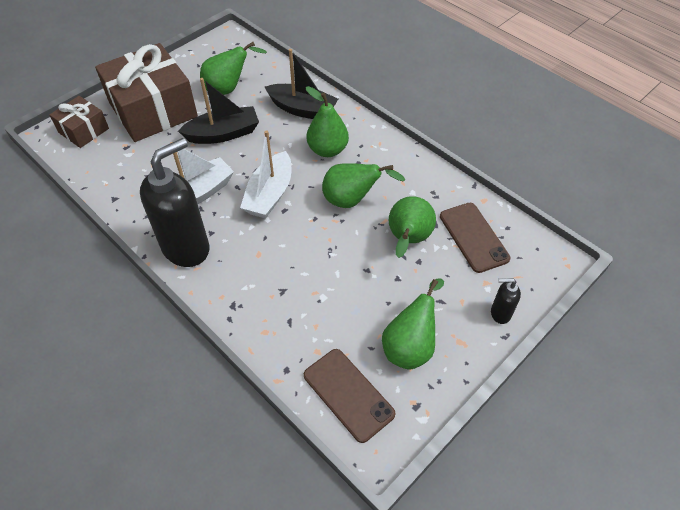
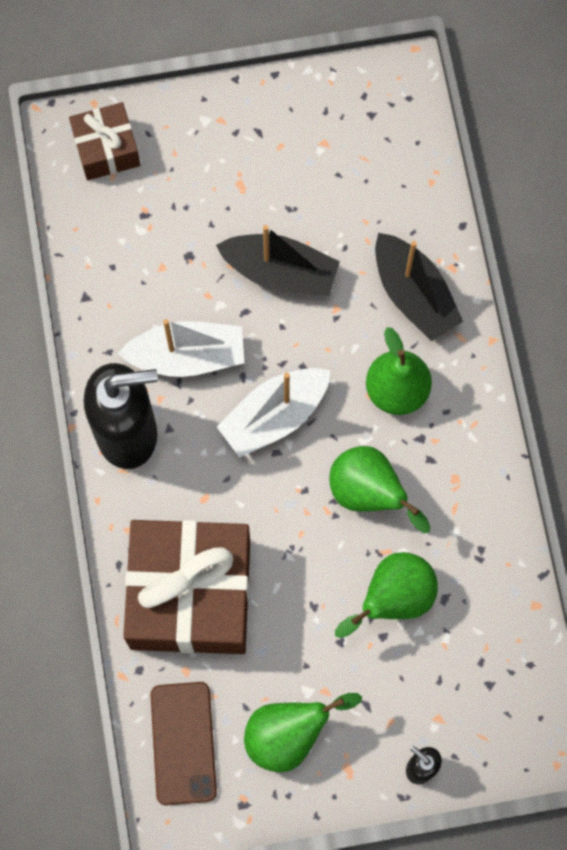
camera: 35 degrees right, 20 degrees up
brown gift [95,43,198,142] -> brown gift moved to [123,520,250,654]
green pear [200,42,267,95] -> none
brown phone [440,203,510,273] -> none

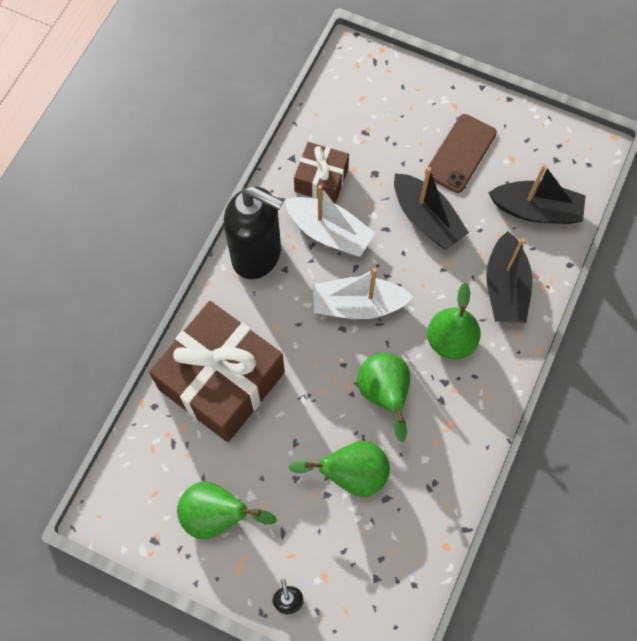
camera: 35 degrees right, 5 degrees down
brown gift [69,102,140,180] -> brown gift moved to [294,142,349,204]
brown phone [150,682,217,805] -> brown phone moved to [425,114,497,193]
none -> black boat [489,164,586,224]

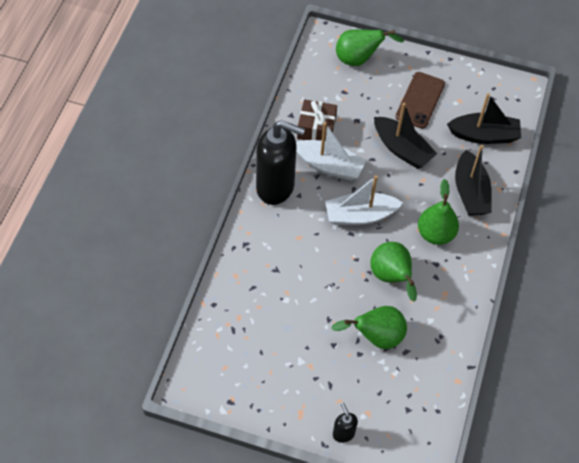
camera: 10 degrees left, 10 degrees down
brown gift [149,301,285,442] -> none
green pear [177,482,277,539] -> green pear moved to [336,29,404,66]

